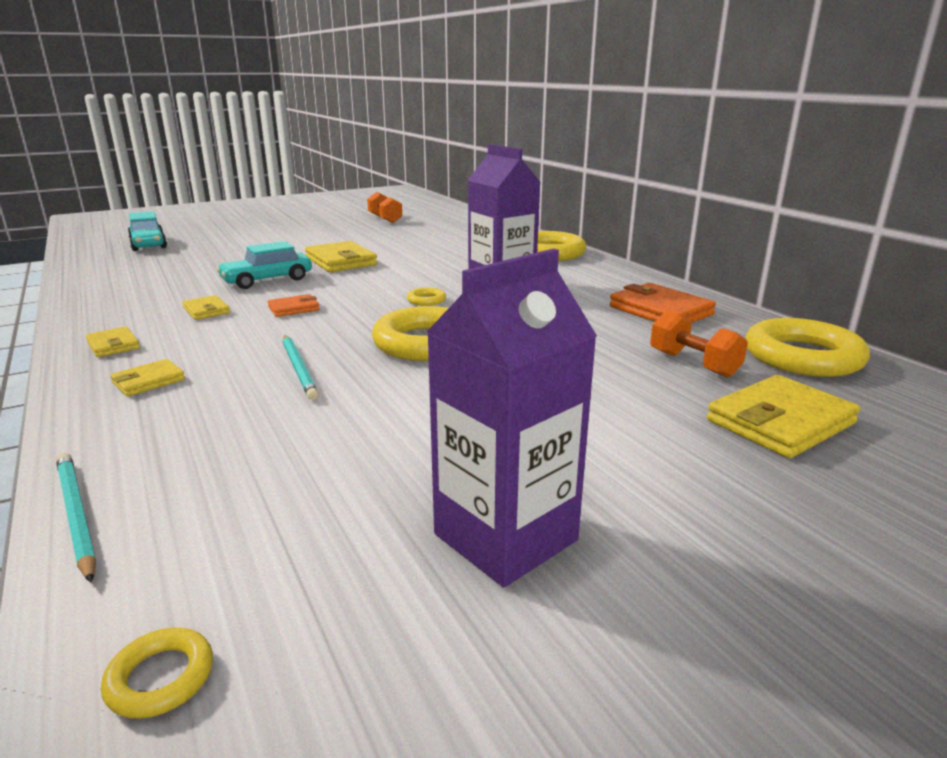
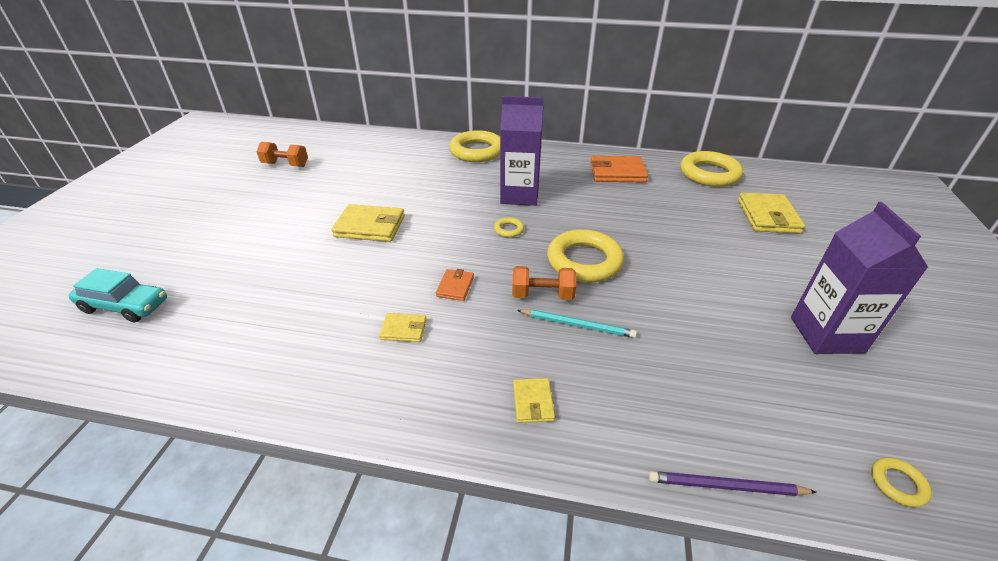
camera: 50 degrees left, 15 degrees up
turquoise pencil [56,453,96,583] -> purple pencil [649,471,816,496]
yellow wallet [86,326,140,357] -> none
turquoise car [217,241,312,289] -> none
orange dumbbell [650,310,748,378] -> orange dumbbell moved to [512,266,576,300]

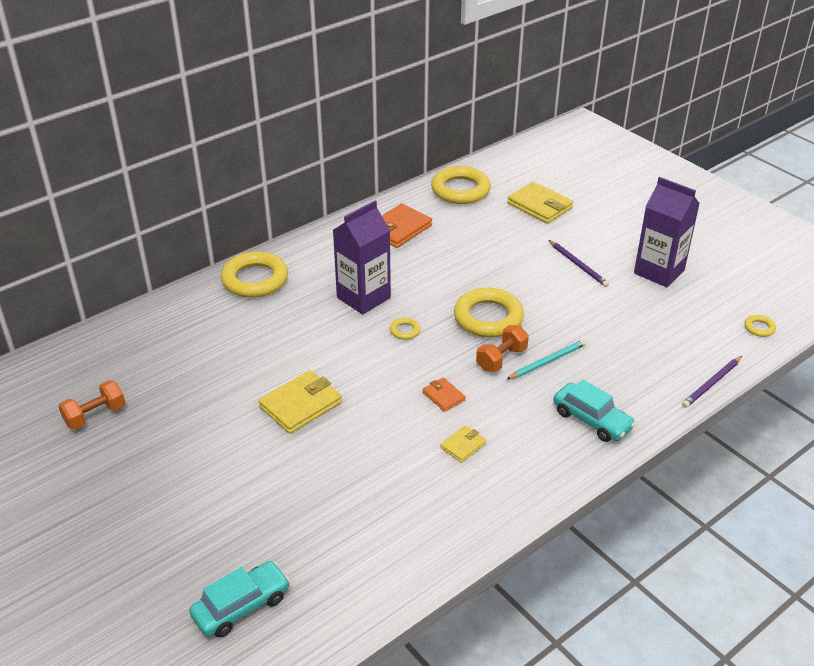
camera: 50 degrees left, 0 degrees up
yellow wallet [513,378,555,423] -> turquoise car [553,379,636,442]
none -> purple pencil [549,240,609,287]

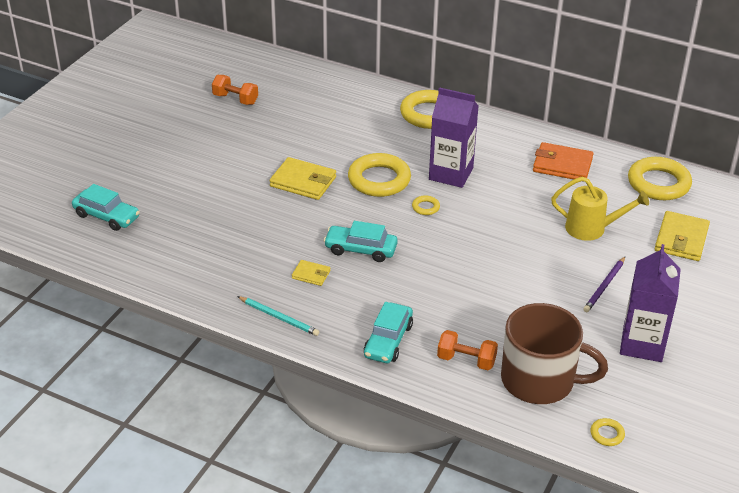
camera: 65 degrees right, 0 degrees up
orange wallet [423,377,466,412] -> turquoise car [324,221,398,262]
yellow ring [454,288,524,337] -> yellow ring moved to [348,153,411,197]
orange dumbbell [476,325,529,372] -> orange dumbbell moved to [437,330,498,370]
turquoise pencil [506,339,586,380] -> turquoise pencil moved to [237,296,319,336]
purple pencil [682,356,742,408] -> none
none -> brown mug [501,303,608,404]
none -> yellow watering can [551,177,649,241]

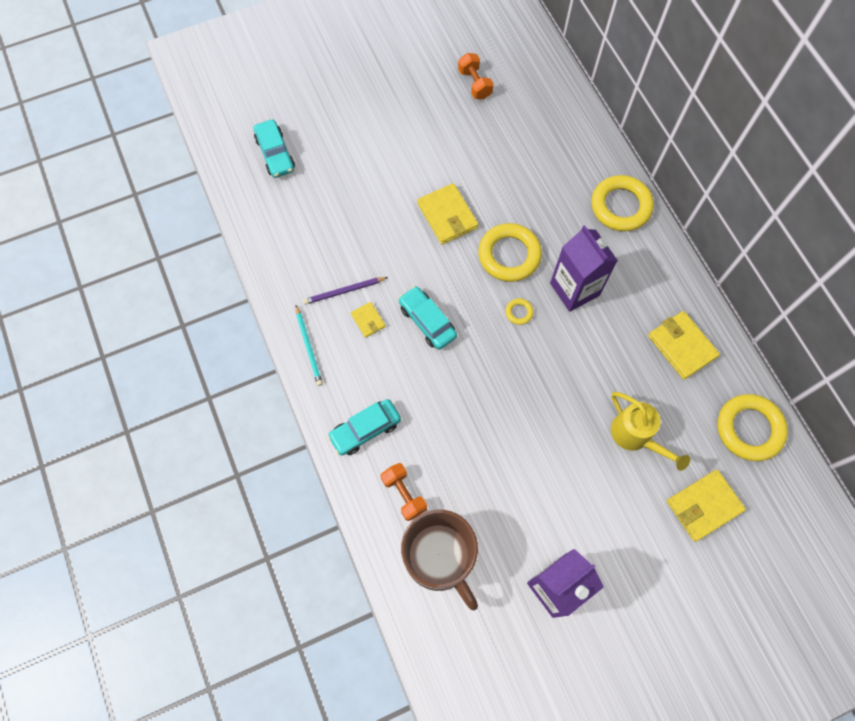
camera: 40 degrees right, 30 degrees up
orange wallet [533,142,593,179] -> yellow wallet [648,311,720,379]
purple pencil [583,257,625,312] -> purple pencil moved to [303,277,388,305]
yellow ring [590,418,625,446] -> none

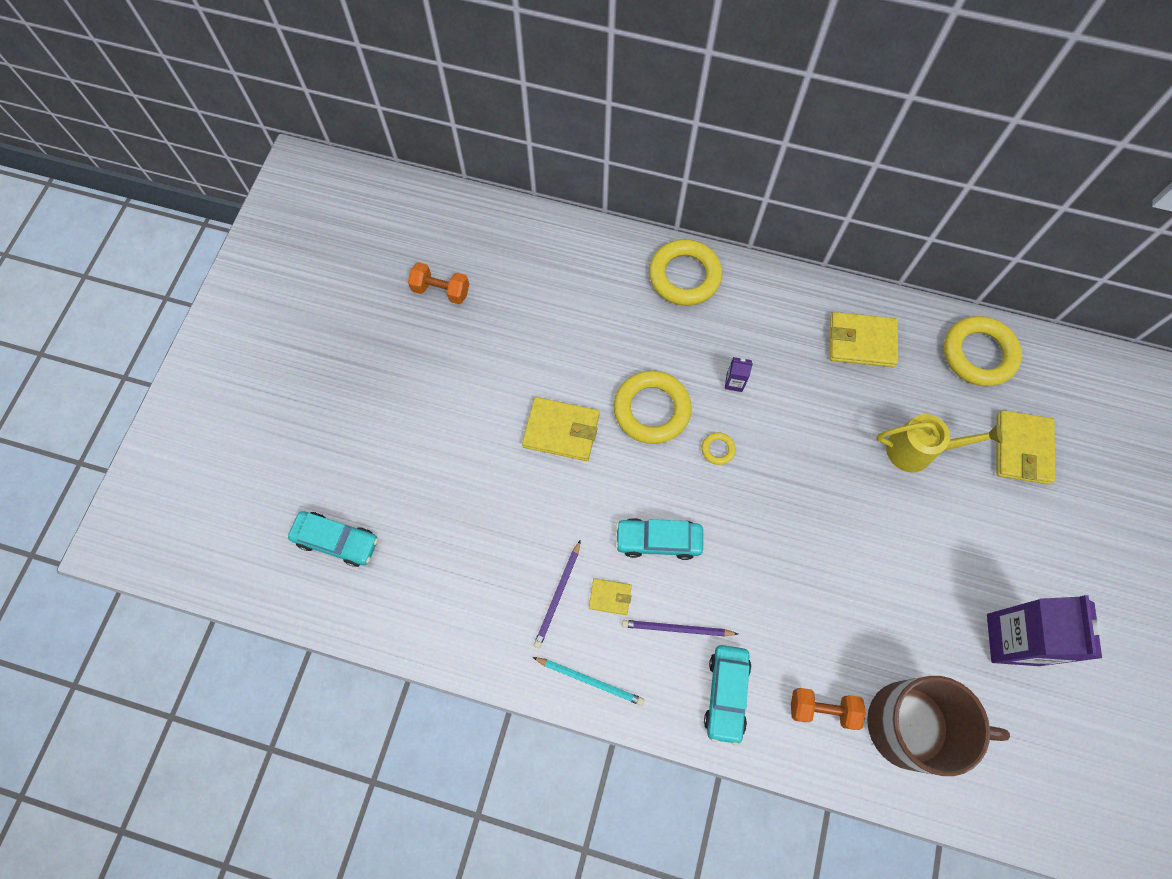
camera: 50 degrees left, 0 degrees up
purple carton [550,225,618,312] -> purple carton [725,357,753,392], size x0.41
none -> purple pencil [622,620,738,636]

